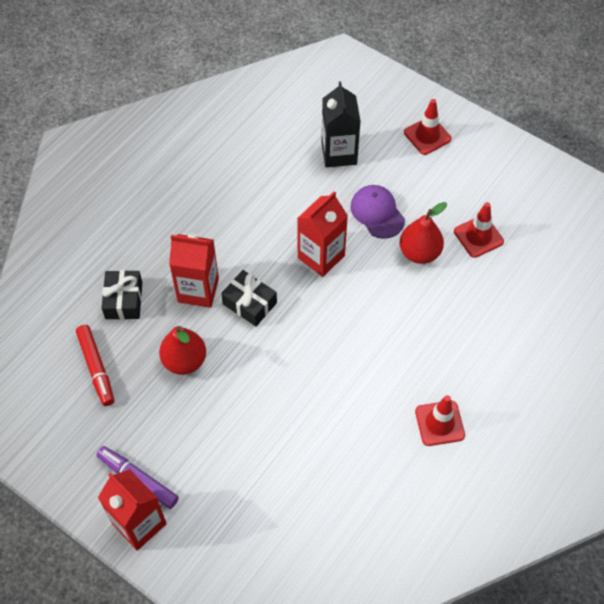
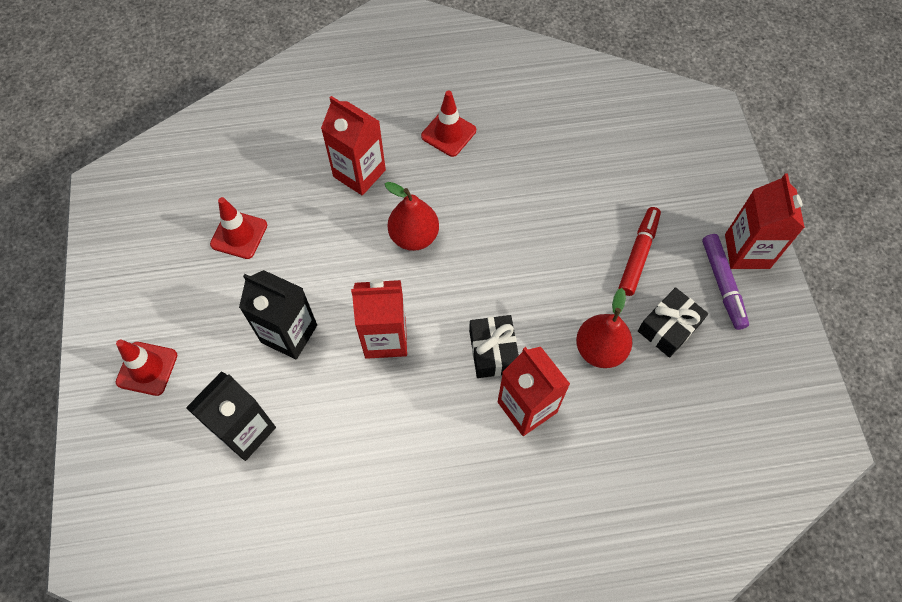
camera: 135 degrees left, 5 degrees up
red marker [76,325,114,406] -> red marker moved to [618,207,661,296]
black gift [102,270,143,320] -> black gift moved to [638,287,708,358]
purple cap [350,185,405,239] -> black carton [239,270,317,359]
red pear [400,202,447,264] -> red pear moved to [385,182,439,251]
none -> red carton [321,96,386,196]

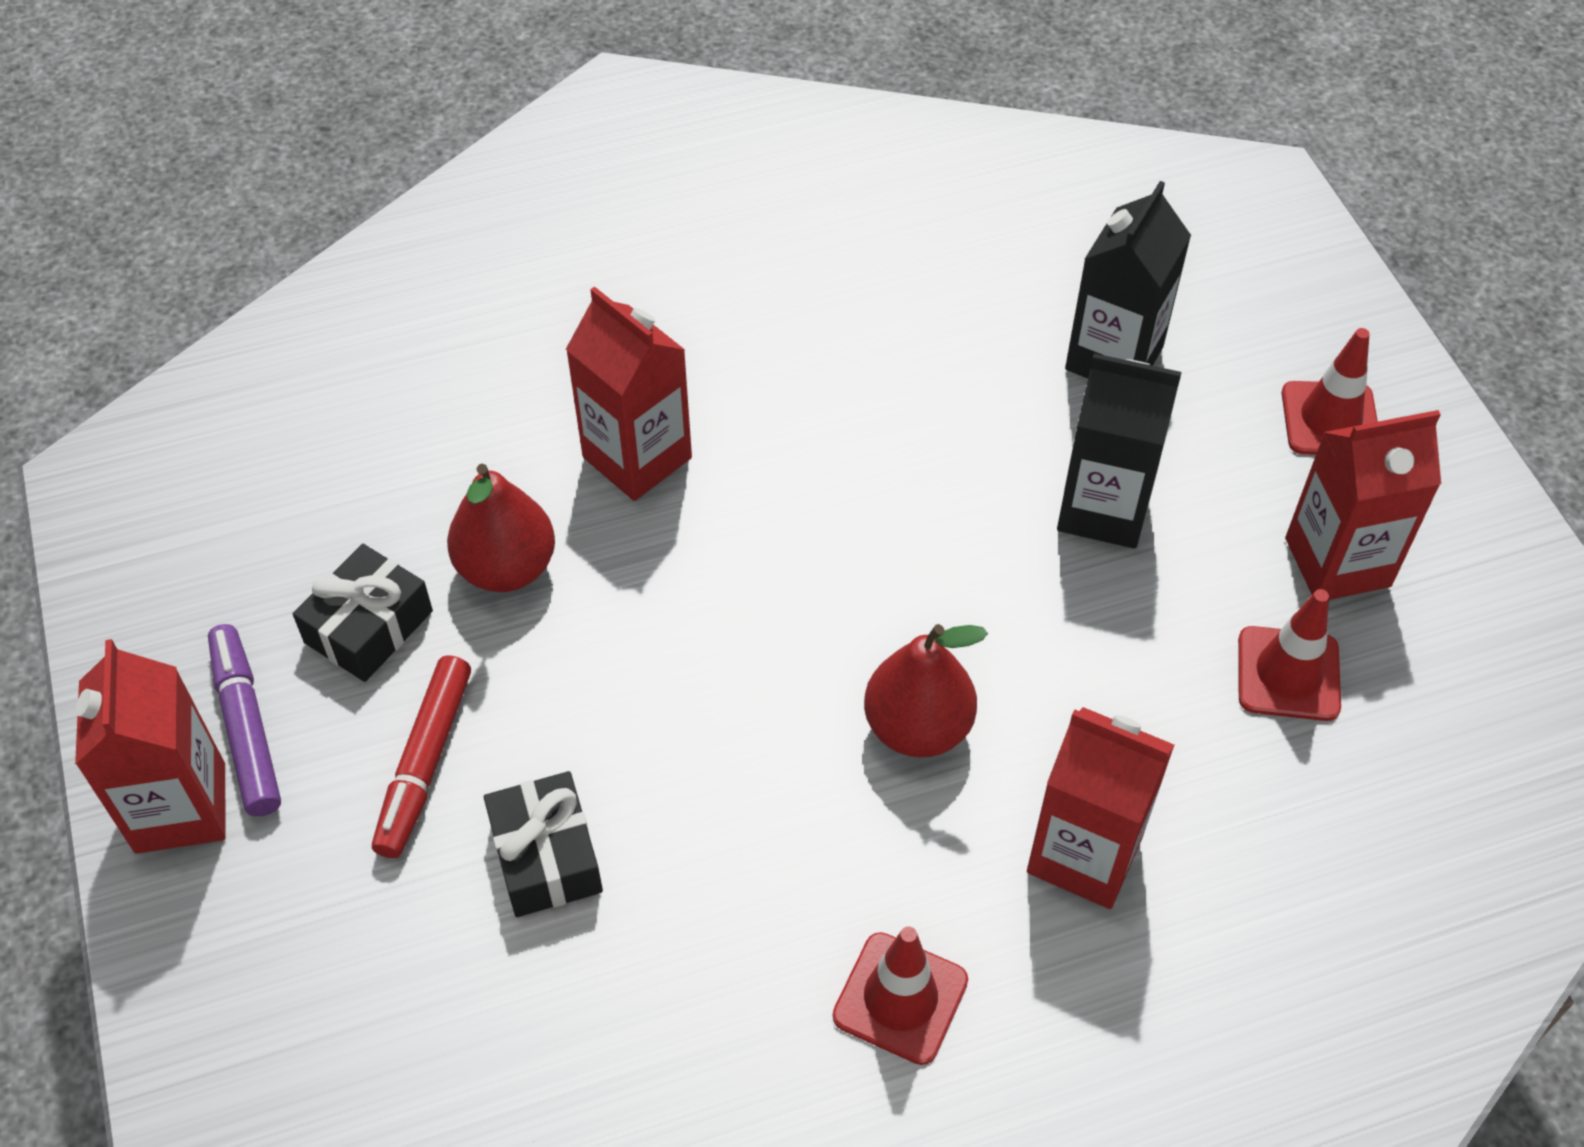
camera: 170 degrees right, 10 degrees down
red carton [351,279,407,359] -> red carton moved to [1285,410,1441,600]
black gift [469,315,519,378] -> black gift moved to [484,771,603,917]

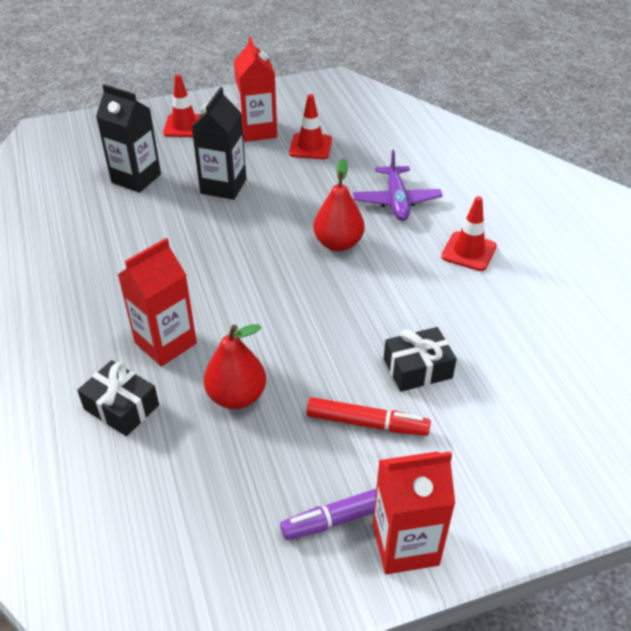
camera: 90 degrees left, 10 degrees down
black gift [293,544,433,682] -> black gift moved to [77,360,159,436]
red carton [1027,707,1174,909] -> purple plane [353,150,443,221]

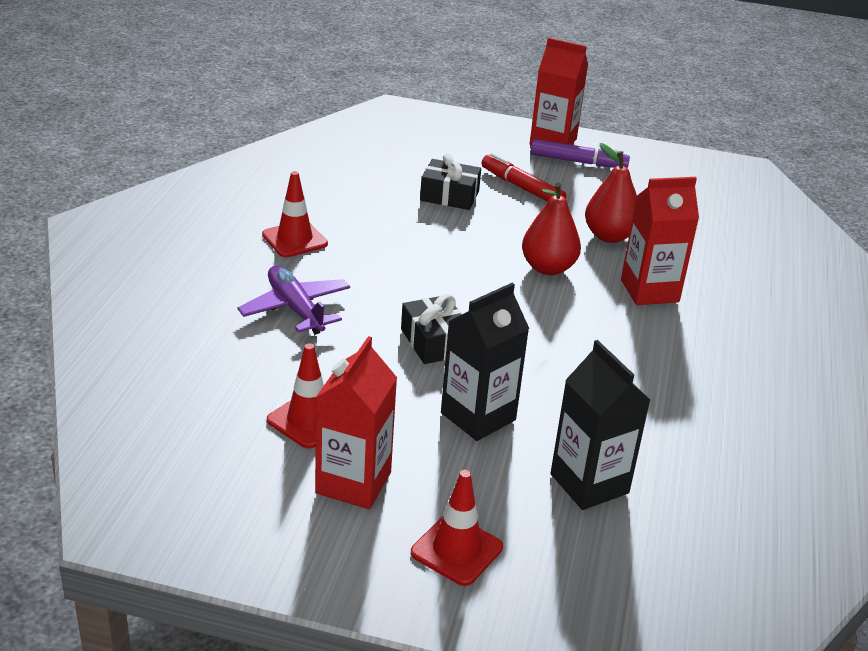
camera: 150 degrees left, 10 degrees down
black gift [77,360,159,436] -> black gift moved to [401,294,462,364]
red pear [313,158,364,251] -> red pear moved to [522,183,581,275]
purple plane [353,150,443,221] -> purple plane turned 60 degrees counterclockwise [238,266,350,335]

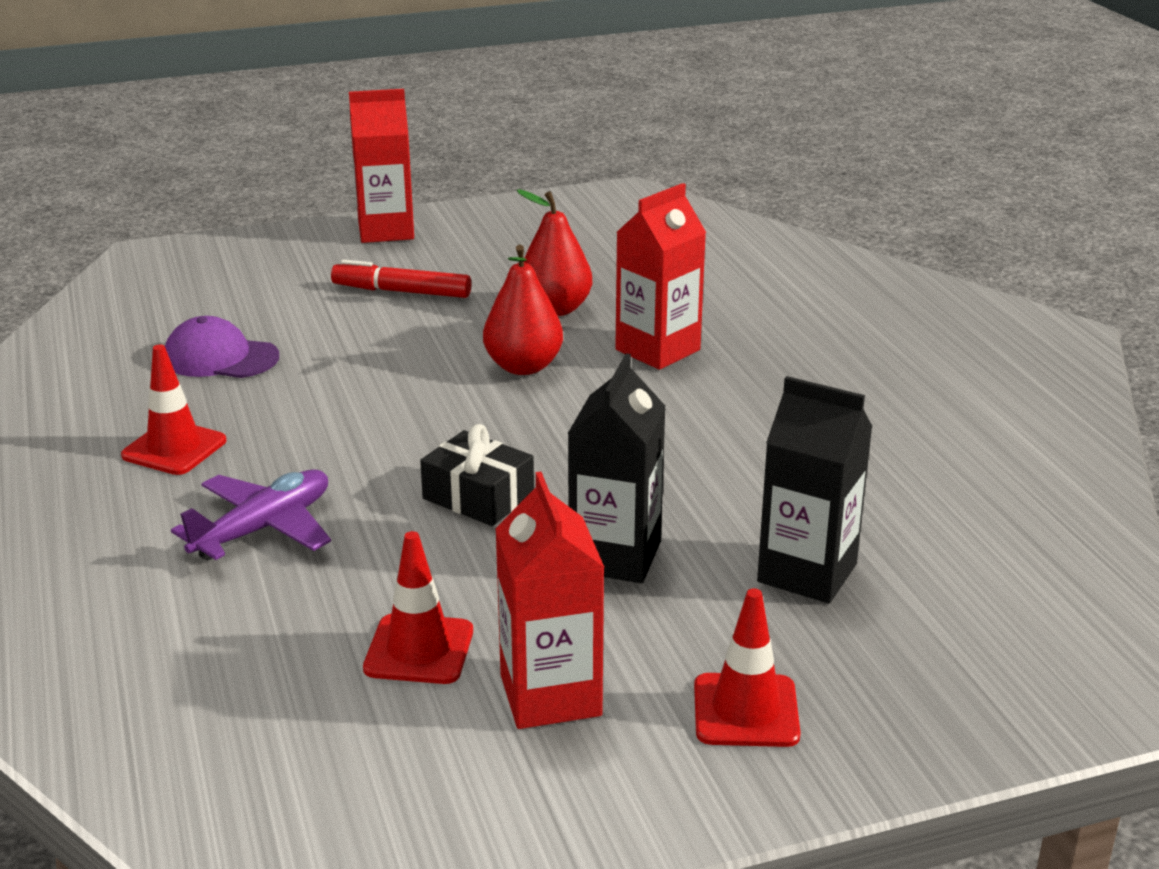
camera: 30 degrees left, 5 degrees down
purple plane [238,266,350,335] -> purple plane turned 105 degrees clockwise [171,469,331,560]
black gift [420,153,481,210] -> none
purple marker [531,139,630,168] -> none
none -> purple cap [165,316,279,378]

